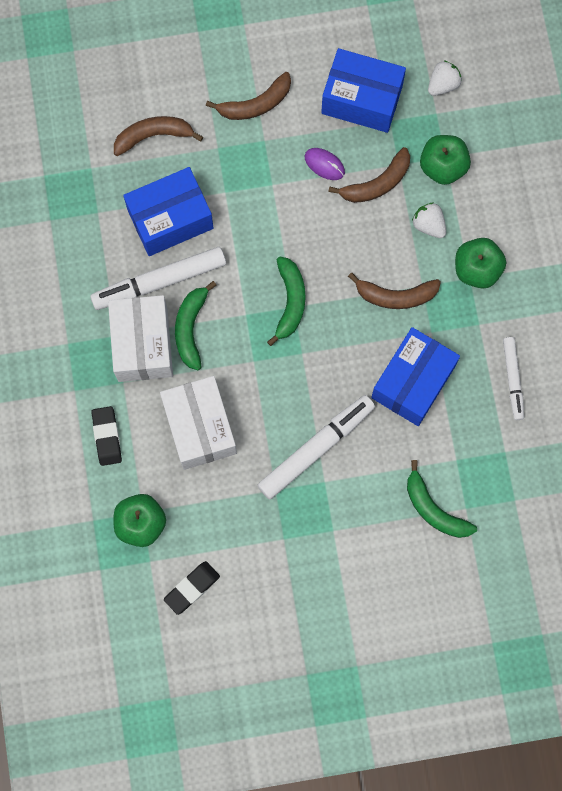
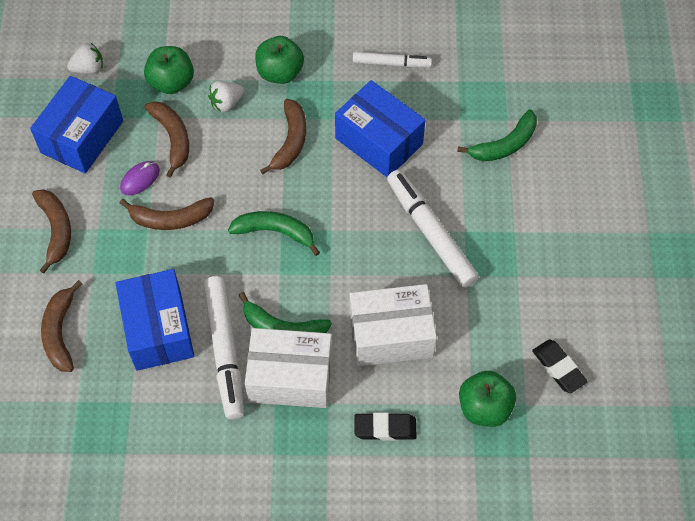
camera: 80 degrees left, 15 degrees down
white strawberry [428,60,462,96] -> white strawberry turned 105 degrees clockwise [67,43,103,74]
none -> brown banana [120,197,214,230]

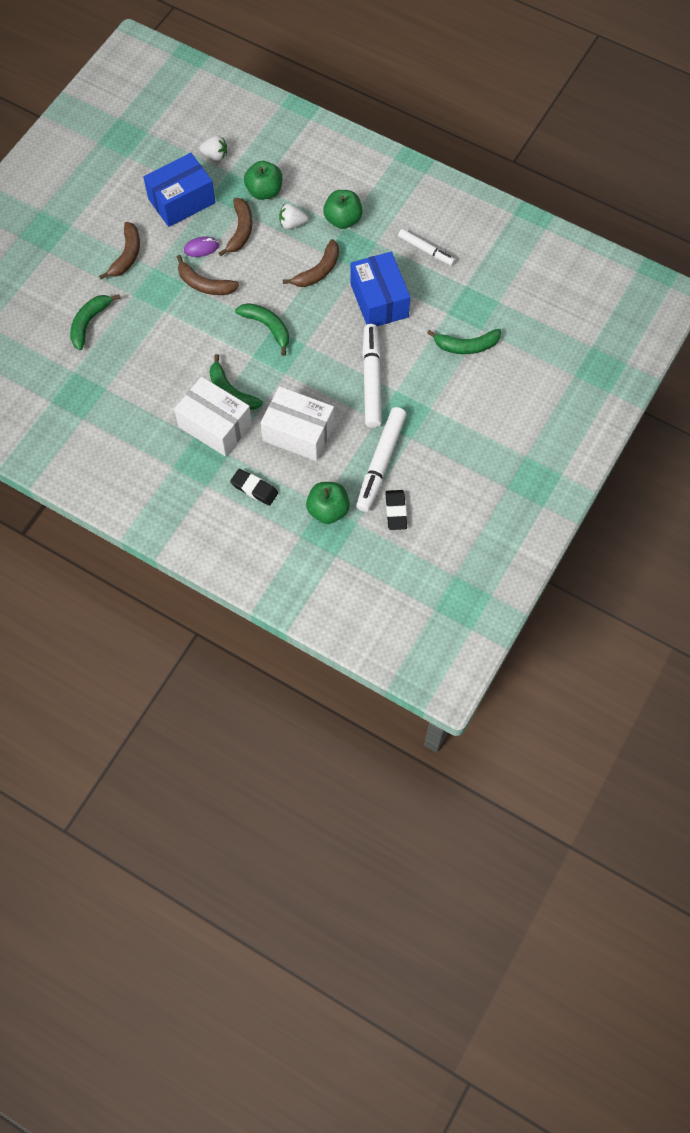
camera: 30 degrees right, 5 degrees up
brown banana [41,280,82,372] -> green banana [70,294,121,350]
blue box [116,269,194,371] -> none
white marker [204,276,244,420] -> white marker moved to [356,407,406,512]

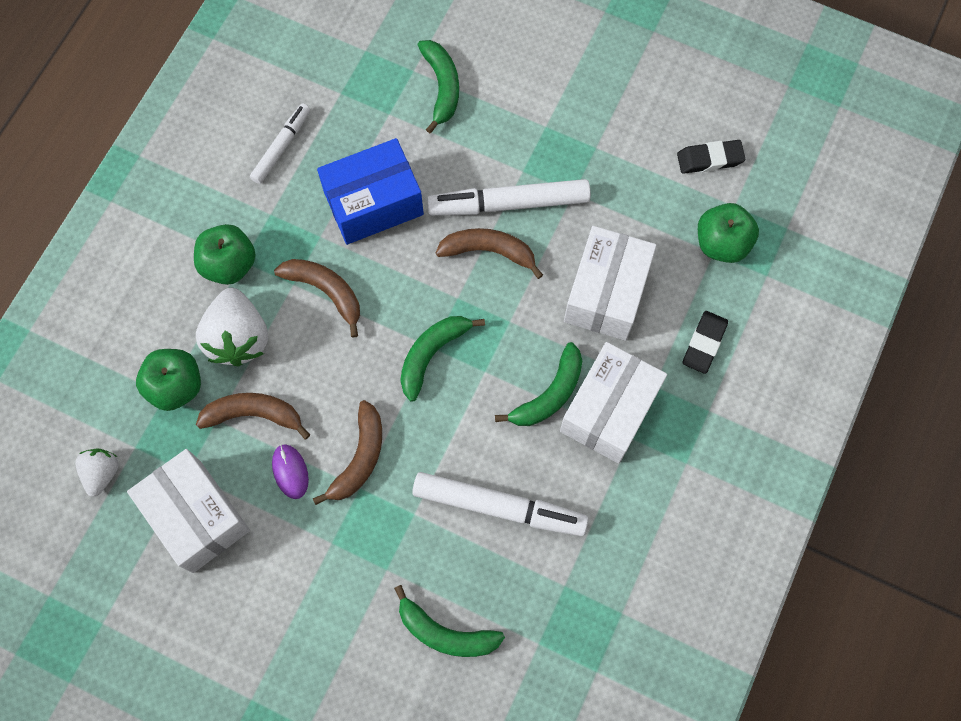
camera: 95 degrees left, 5 degrees up
brown banana [99,222,140,279] -> brown banana moved to [436,228,543,279]
blue box [143,153,215,227] -> white box [127,449,250,573]
white strawberry [279,203,308,229] -> white strawberry [196,288,268,366], size x1.77
white marker [356,407,406,512] -> white marker moved to [412,472,588,536]

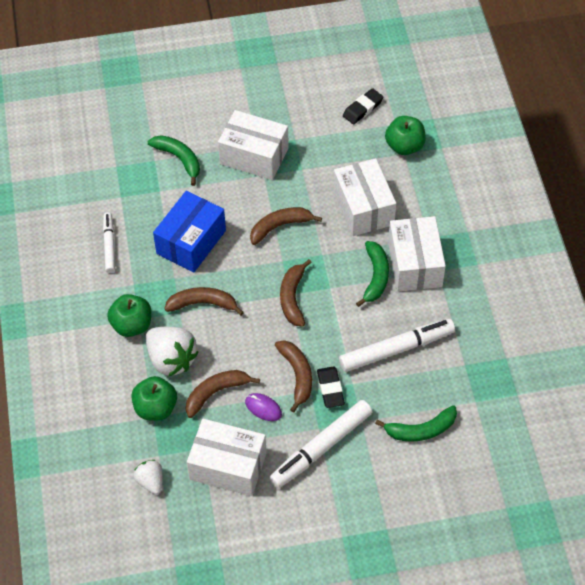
camera: 35 degrees left, 15 degrees down
green banana [400,316,485,402] -> brown banana [280,259,312,327]
white marker [427,179,591,216] -> white marker moved to [269,400,372,488]
black eraser [683,311,728,374] -> black eraser moved to [317,366,345,408]
none -> white box [218,110,289,180]

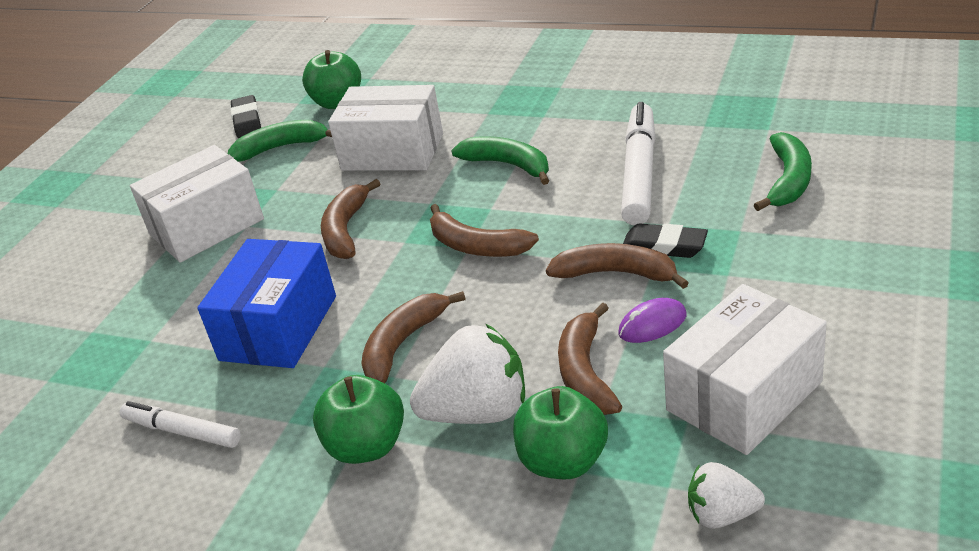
camera: 55 degrees left, 20 degrees down
green banana [148,135,200,186] -> green banana moved to [228,120,332,162]
blue box [153,191,226,273] -> blue box turned 45 degrees clockwise [197,239,336,368]
white marker [269,400,372,488] -> none
white box [388,216,446,292] -> none

